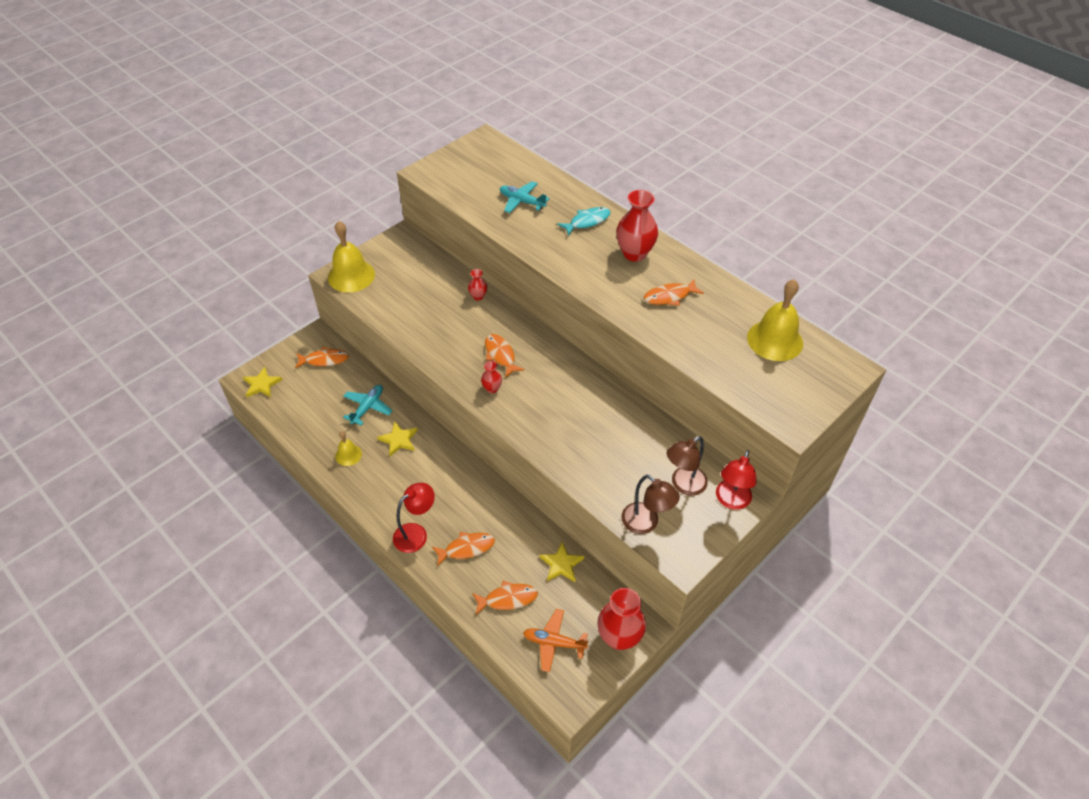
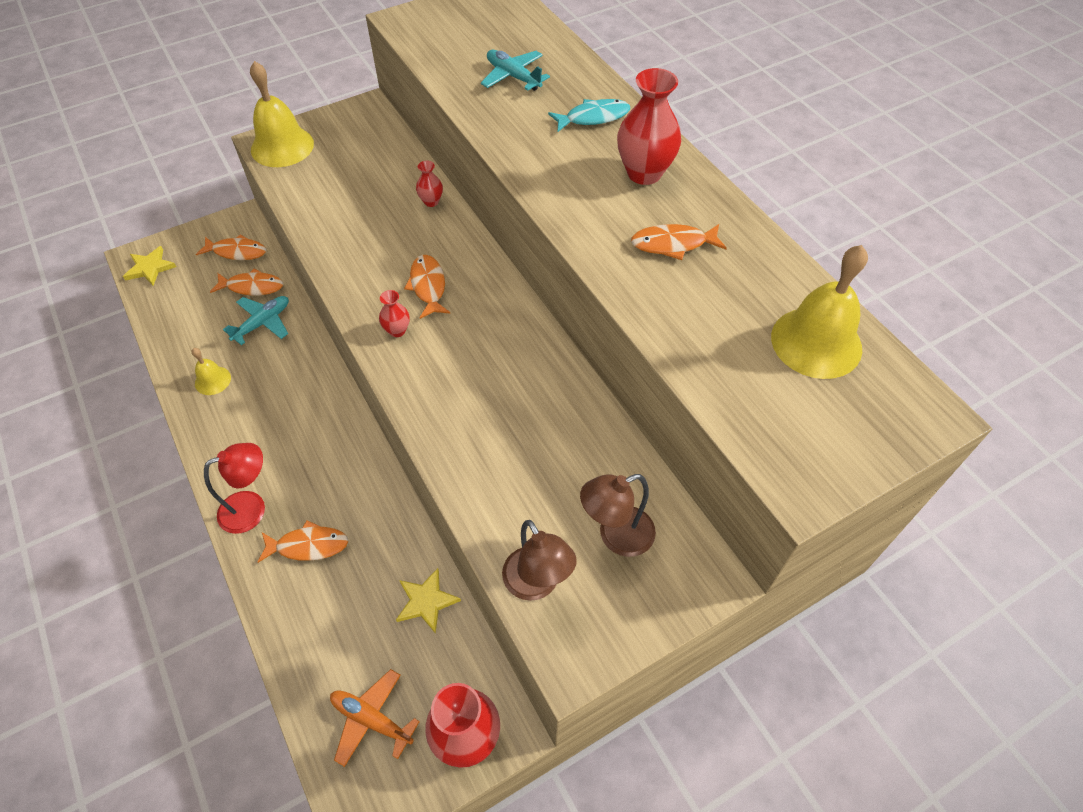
camera: 15 degrees right, 5 degrees up
yellow star [377,421,418,456] -> none
orange fish [472,581,538,615] -> orange fish moved to [210,269,283,296]
red lamp [716,450,757,510] -> none

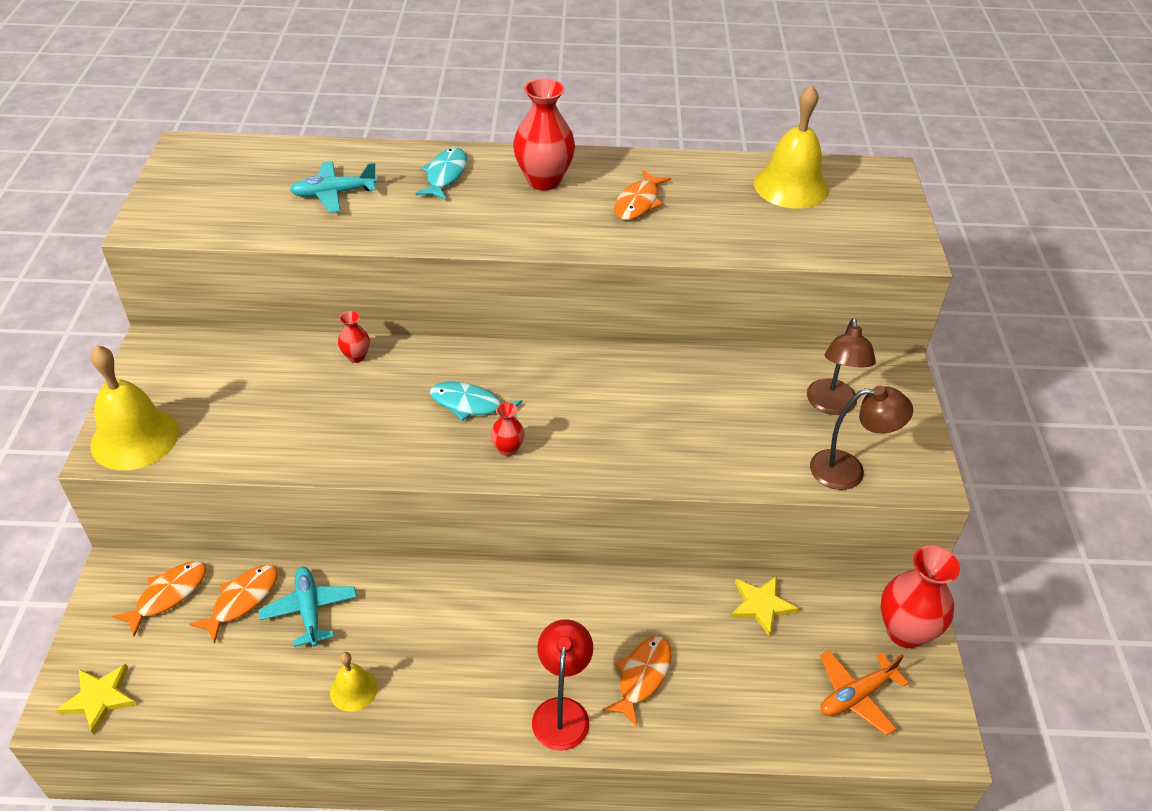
camera: 60 degrees left, 10 degrees down
orange fish [404,255,450,319] -> turquoise fish [430,382,523,421]

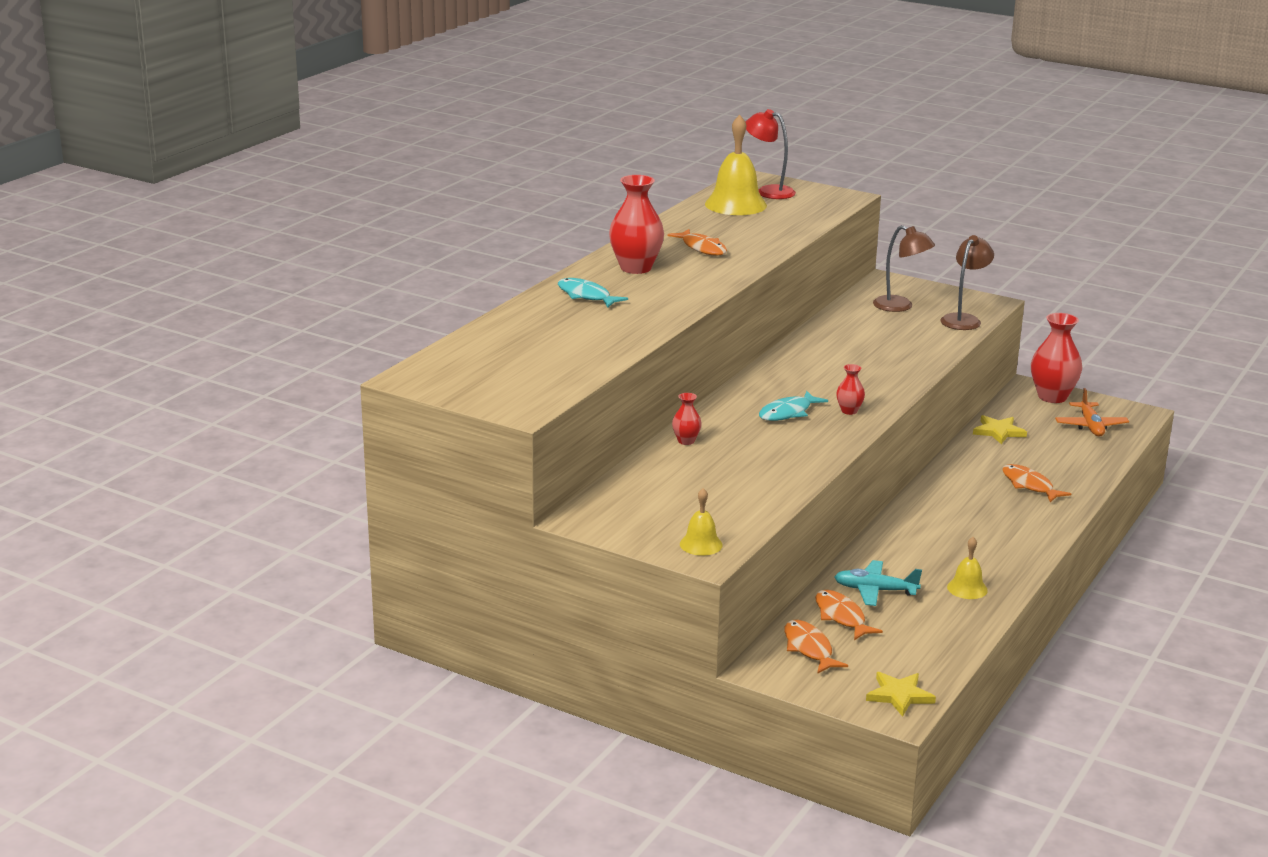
camera: 60 degrees left, 20 degrees down
yellow bell [90,345,179,470] -> yellow bell [680,488,723,556], size x0.52
turquoise plane [290,161,378,213] -> none
red lamp [532,619,593,751] -> red lamp moved to [746,109,796,199]

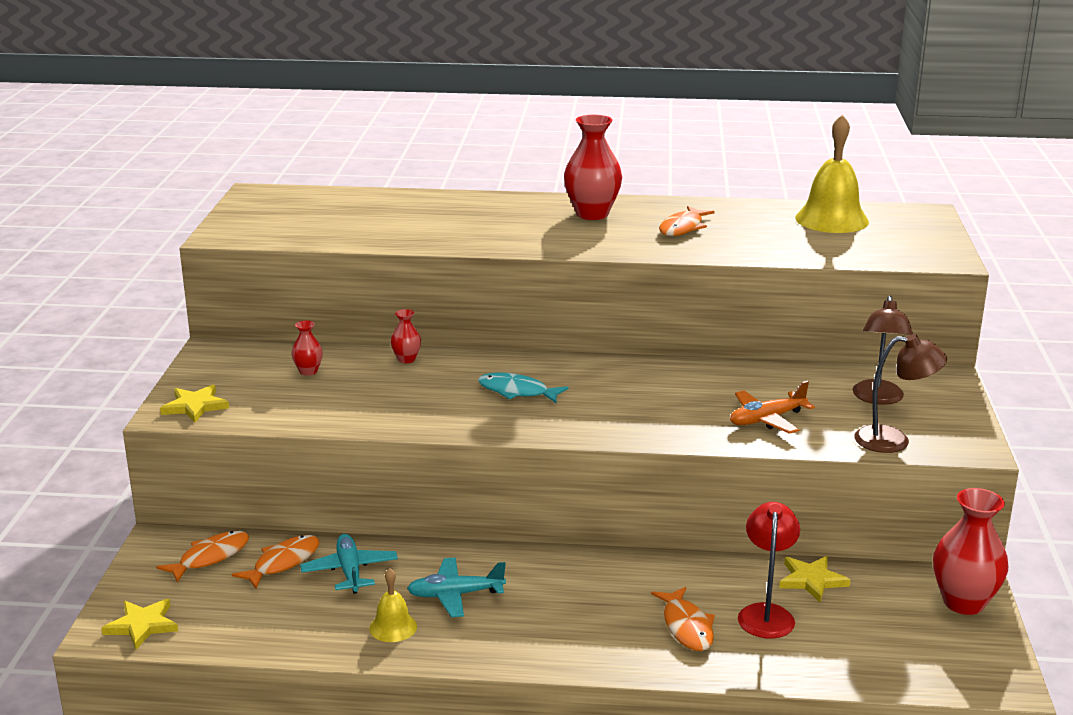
camera: 65 degrees right, 0 degrees up
turquoise fish [558,278,628,307] -> none
yellow bell [680,488,723,556] -> yellow star [160,385,229,423]
red lamp [746,109,796,199] -> red lamp moved to [738,502,800,639]
red vase [836,364,865,415] -> red vase moved to [291,320,323,376]
orange fish [1002,464,1071,502] -> orange fish turned 135 degrees clockwise [651,587,715,651]
orange plane [1055,388,1129,436] -> orange plane moved to [730,381,815,434]
none -> turquoise plane [407,557,506,617]

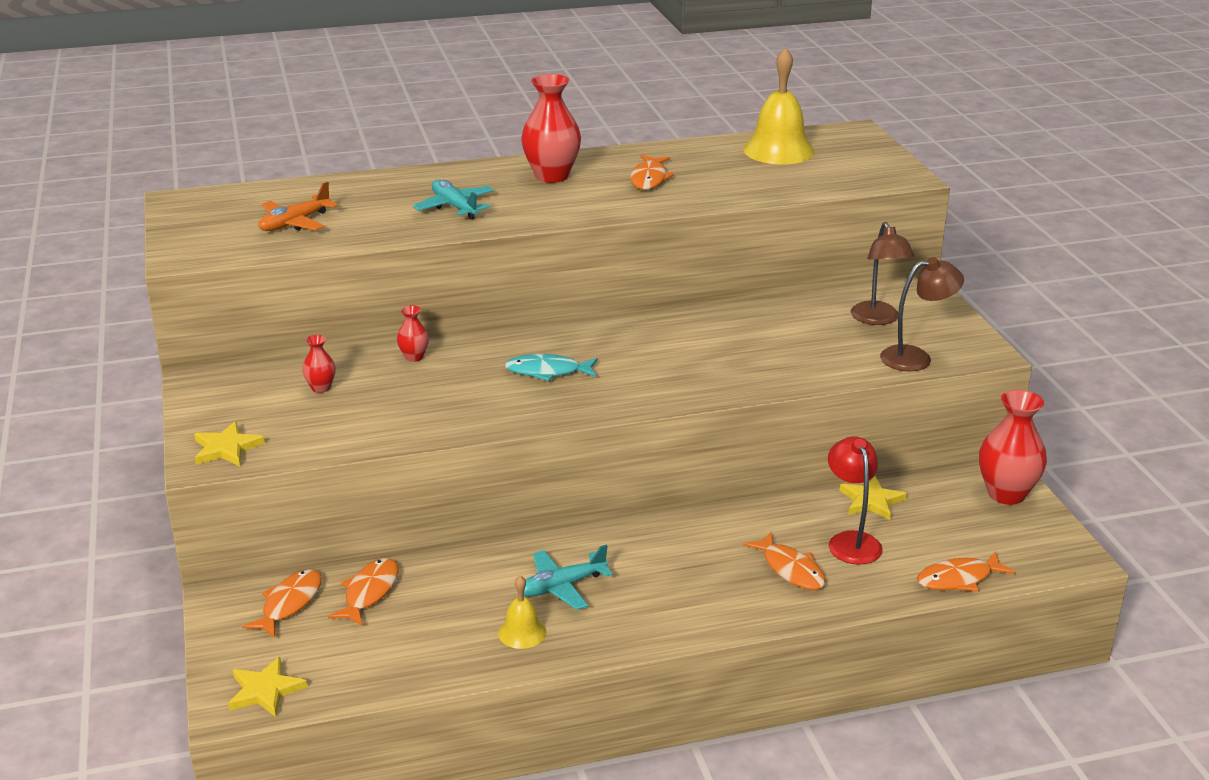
camera: 20 degrees left, 5 degrees up
turquoise plane [300,534,398,594] -> turquoise plane moved to [413,180,494,220]
orange plane [730,381,815,434] -> orange plane moved to [258,182,338,231]
none -> orange fish [917,552,1015,591]

